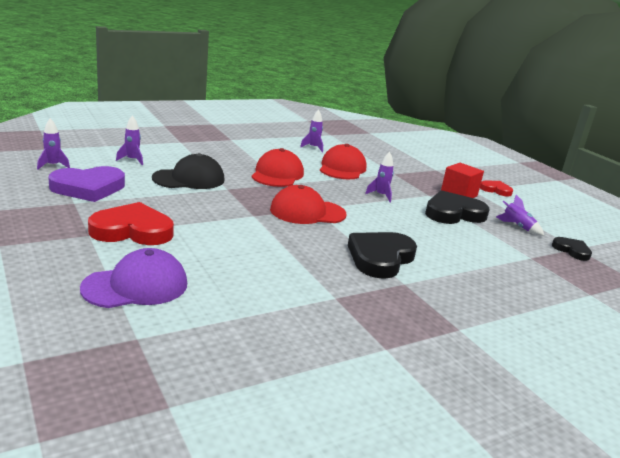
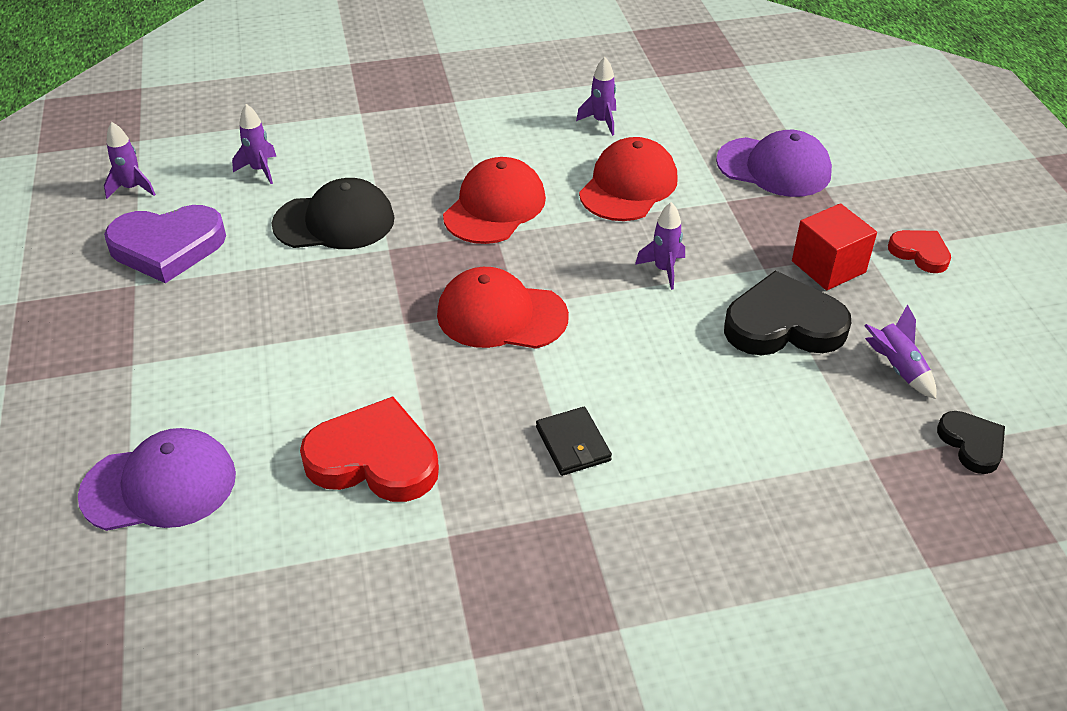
camera: 20 degrees right, 20 degrees up
red heart [88,202,174,245] -> red heart moved to [300,396,439,502]
black heart [348,232,417,279] -> black wallet [536,407,612,476]
none -> purple cap [716,130,832,197]

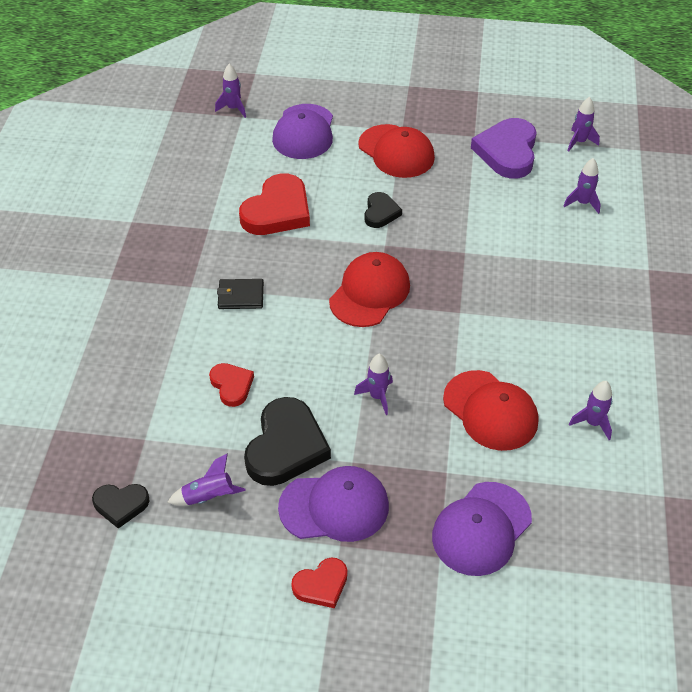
camera: 110 degrees right, 5 degrees up
black cap [271,178,395,249] -> none
red cap [443,157,546,244] -> red cap moved to [358,124,435,178]
red cube [792,203,877,290] -> purple cap [278,466,389,542]
none -> red heart [209,363,254,407]
none -> purple rocket [215,64,246,118]
none -> black heart [364,192,402,228]

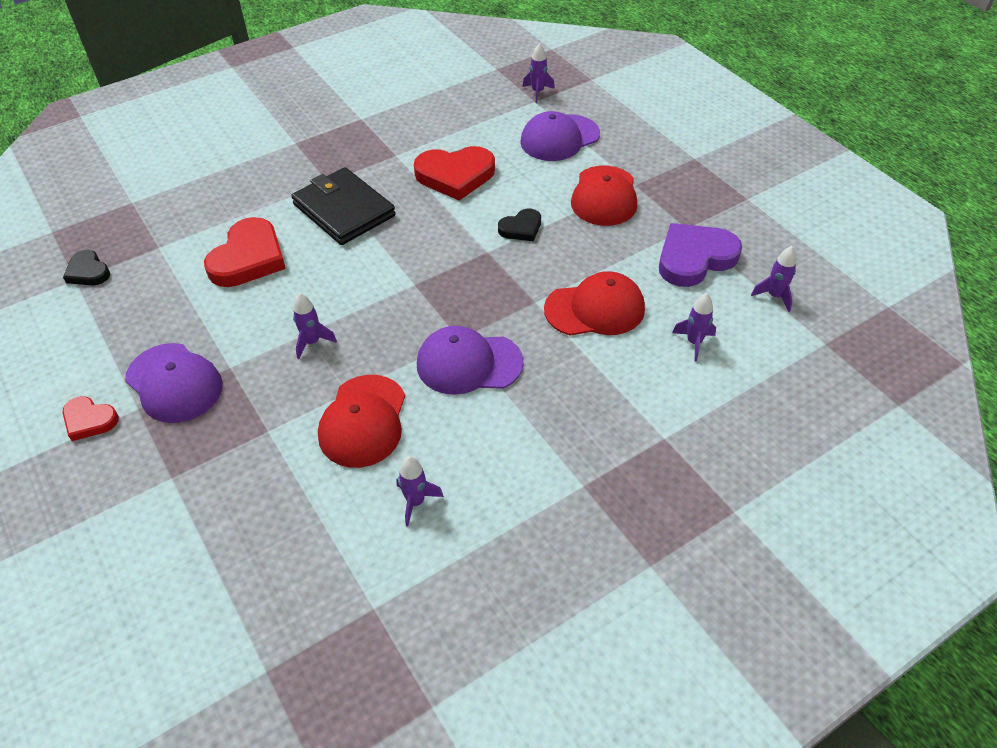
camera: 50 degrees right, 0 degrees up
purple rocket [167,453,246,505] -> none
red heart [209,363,254,407] -> red heart [204,217,286,287], size x1.83
black wallet [217,279,264,309] -> black wallet [291,167,396,245], size x2.00
black heart [244,397,331,486] -> none
red cap [329,252,410,327] -> red cap moved to [544,271,645,336]
purple cap [432,482,532,576] -> purple cap moved to [417,326,524,395]

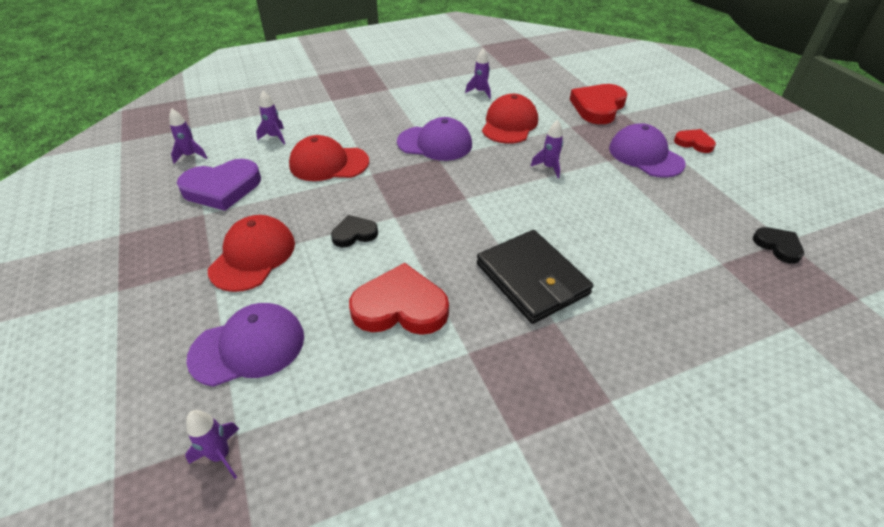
camera: 170 degrees left, 5 degrees down
red heart [204,217,286,287] -> red heart moved to [570,84,627,124]

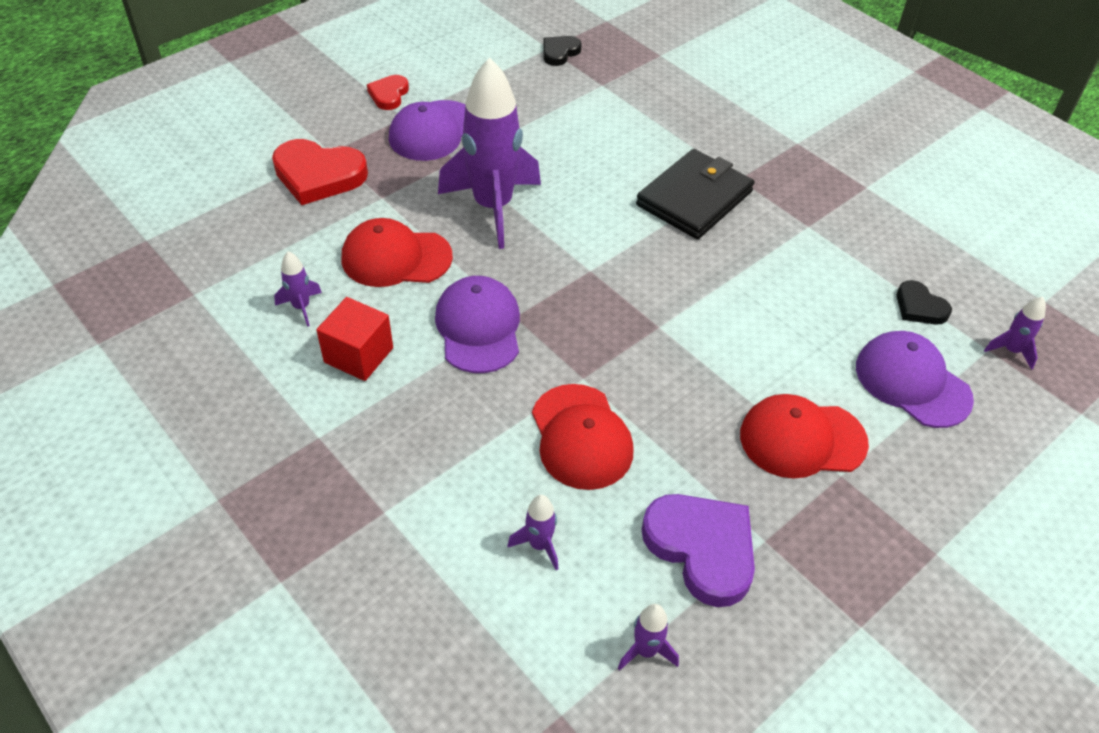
camera: 110 degrees left, 5 degrees up
black heart [331,215,378,247] -> black heart moved to [897,280,952,324]
red heart [349,263,449,335] -> none
purple rocket [530,120,563,178] -> purple rocket [438,58,541,249], size x2.43
none -> red cube [316,297,393,381]

